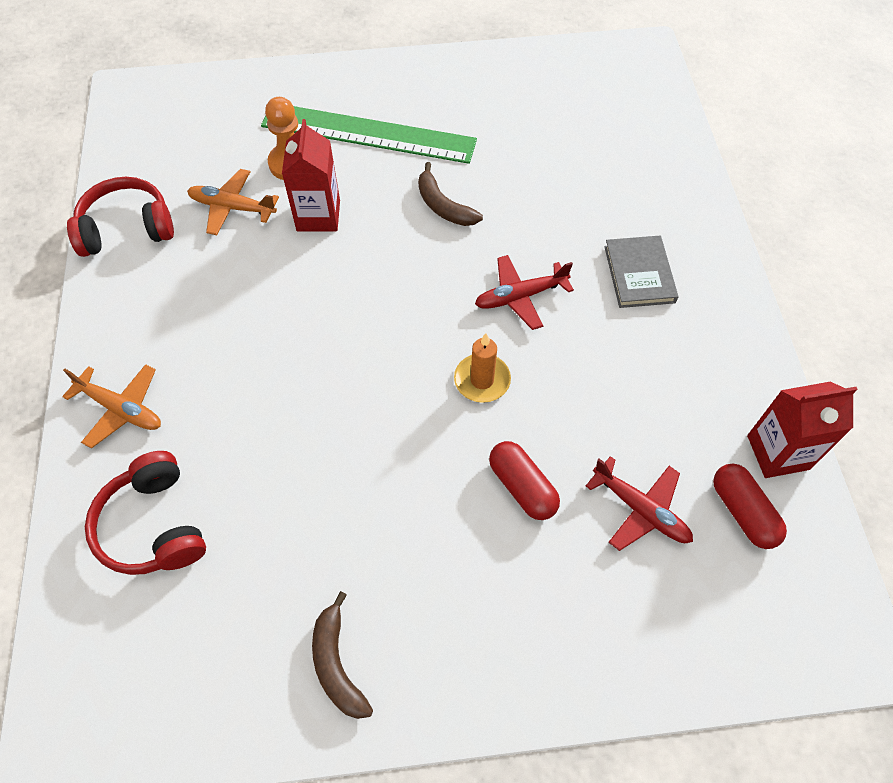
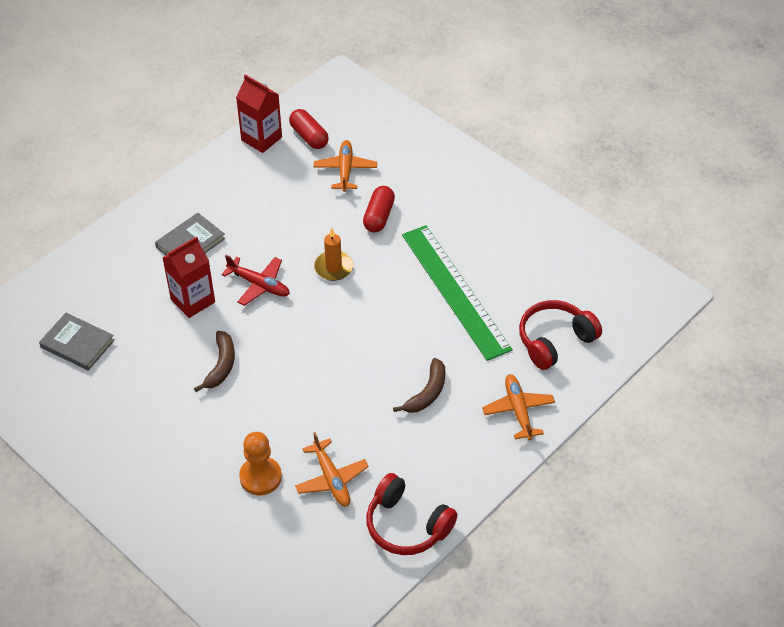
camera: 130 degrees left, 10 degrees down
red headphones [85,451,206,575] -> red headphones turned 150 degrees counterclockwise [519,300,602,370]
green ruler [261,106,477,164] -> green ruler moved to [402,225,513,361]
red carton [282,119,340,231] -> red carton moved to [162,236,215,318]
brown banana [312,591,373,719] -> brown banana moved to [393,358,445,413]
red plane [586,456,693,551] -> orange plane [314,140,377,192]
red capsule [713,464,787,549] -> red capsule turned 60 degrees counterclockwise [289,109,329,149]
none -> grey book [39,313,115,371]

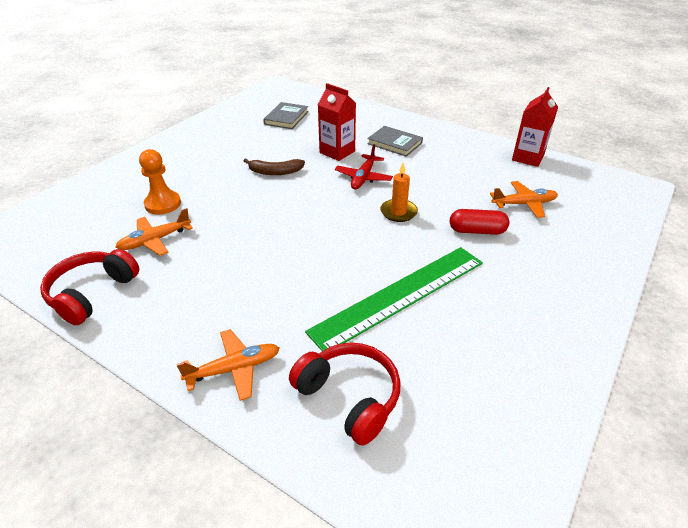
camera: 80 degrees right, 10 degrees down
red capsule [289,109,329,149] -> none
brown banana [393,358,445,413] -> none

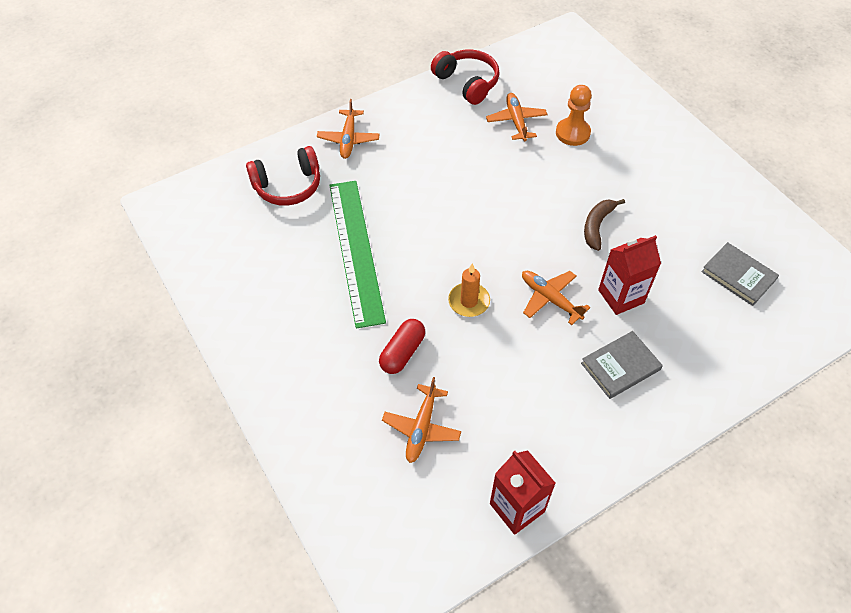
camera: 115 degrees right, 15 degrees up
red plane [335,144,393,189] -> orange plane [522,271,591,325]

